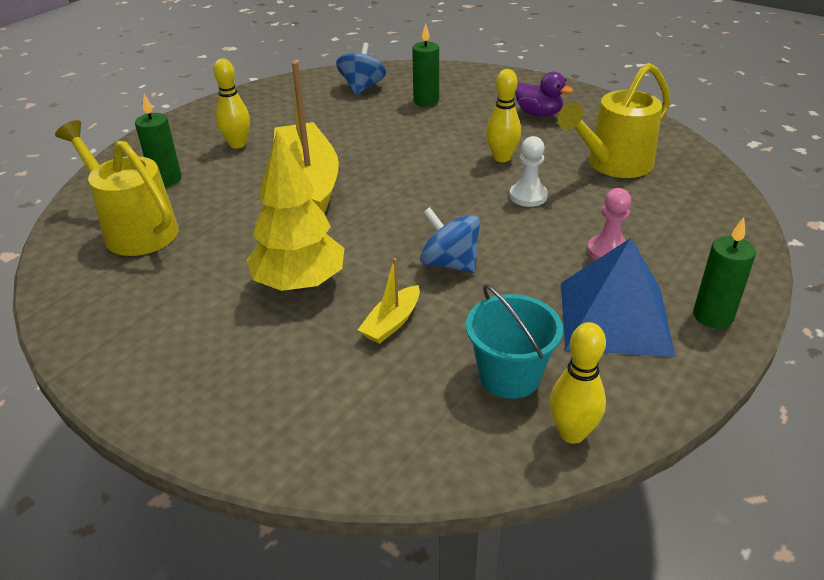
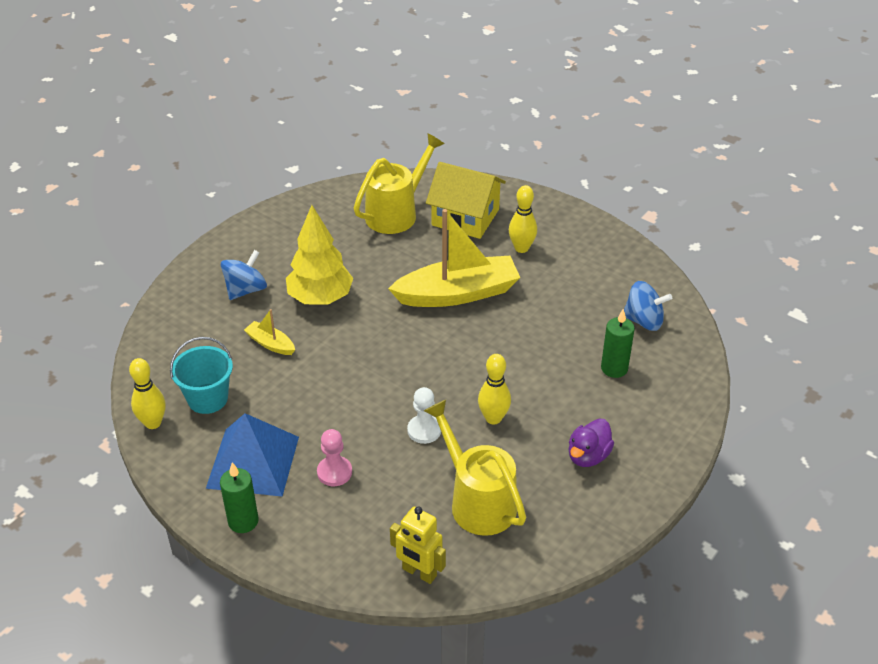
camera: 90 degrees right, 5 degrees up
green candle [135,94,181,186] -> yellow house [426,162,506,239]
blue spinning top [420,207,480,273] -> blue spinning top moved to [221,250,267,300]
none -> yellow robot [390,506,446,584]

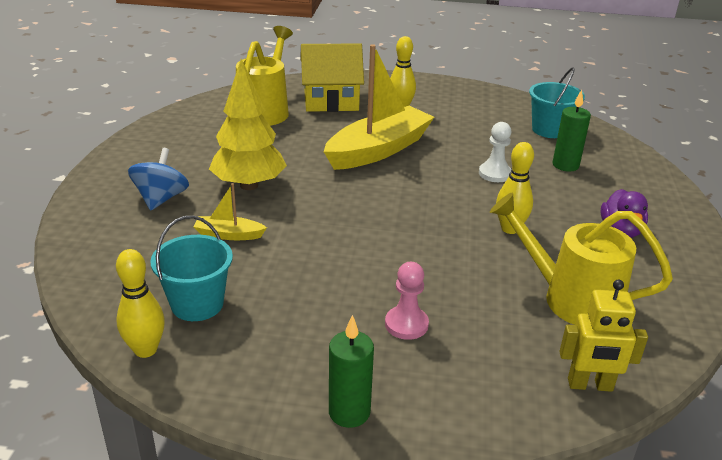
camera: 30 degrees left, 10 degrees down
blue pyramid [206,413,299,497] -> none
white pawn [407,387,441,444] -> white pawn moved to [479,122,511,182]
blue spinning top [624,281,672,331] -> turquoise bucket [529,68,585,138]

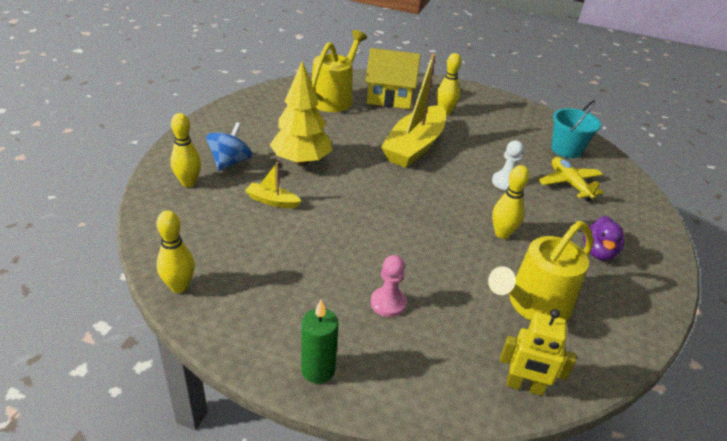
camera: 10 degrees right, 5 degrees up
turquoise bucket [150,216,233,321] -> none
yellow boat [324,44,434,170] -> yellow boat turned 150 degrees clockwise [381,54,446,168]
yellow watering can [490,193,673,325] -> yellow watering can turned 75 degrees counterclockwise [488,221,594,321]
green candle [552,90,591,171] -> yellow plane [539,157,604,201]
none -> yellow bowling pin [170,113,201,187]

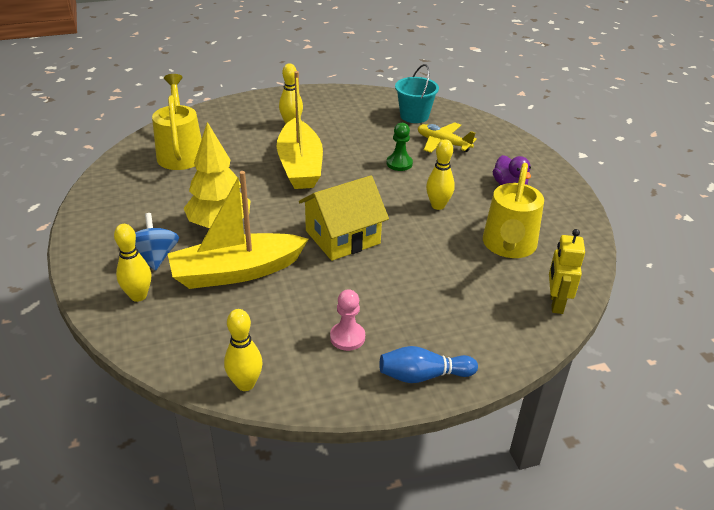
camera: 35 degrees left, 0 degrees up
yellow boat [245,162,301,208] -> yellow boat [168,171,308,289], size x2.25
green candle [301,300,338,384] -> blue bowling pin [379,346,478,383]
yellow house [365,48,420,109] -> yellow house moved to [299,175,389,261]
pink pawn [371,255,407,317] -> pink pawn moved to [330,289,365,351]
white pawn [492,141,524,190] -> green pawn [387,123,413,171]
yellow robot [500,309,576,396] -> yellow robot turned 120 degrees clockwise [549,229,585,314]

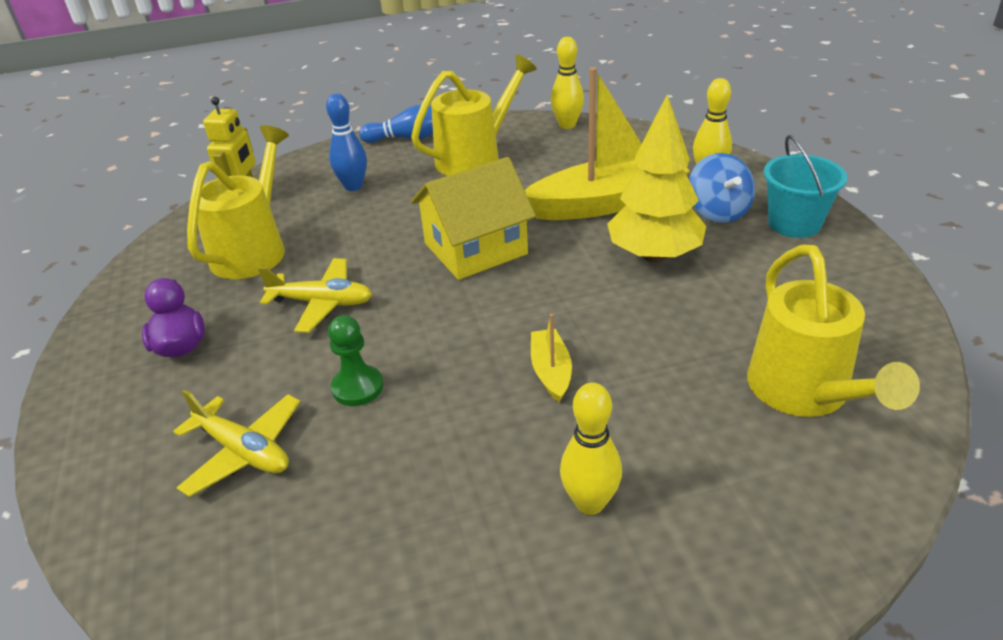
camera: 175 degrees left, 0 degrees up
yellow boat [277,71,323,189] -> yellow boat [531,314,572,402], size x0.44
pink pawn [330,289,365,351] -> yellow watering can [411,54,537,176]
turquoise bucket [395,64,439,123] -> turquoise bucket moved to [764,135,847,238]
yellow bowling pin [426,139,455,210] -> yellow plane [258,258,372,333]
none -> blue bowling pin [326,93,367,191]

